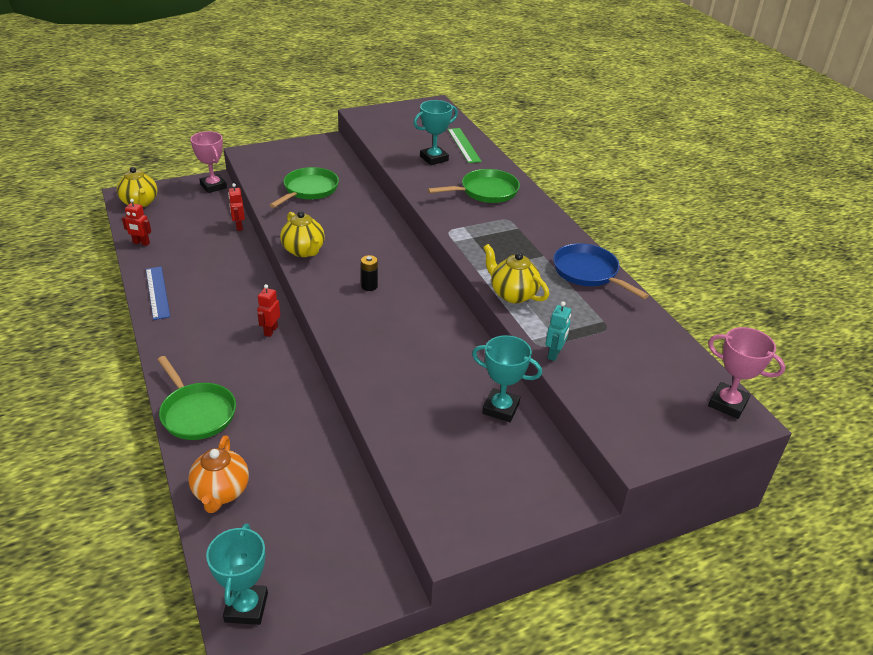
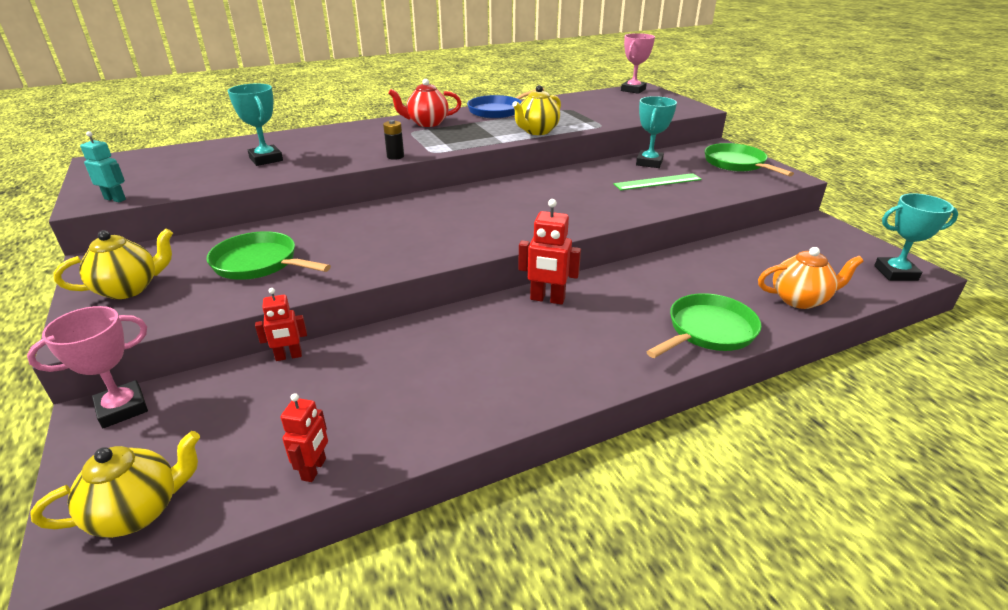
camera: 90 degrees left, 5 degrees down
blue ruler [146,267,170,320] -> none
red robot [257,284,280,337] -> red robot [518,199,581,305], size x1.53
yellow teapot [280,211,325,257] -> yellow teapot moved to [54,229,173,299]
black battery [361,255,378,291] -> black battery moved to [383,120,404,160]
green pan [428,169,520,203] -> green pan moved to [705,143,794,176]
green ruler [448,128,482,163] -> green ruler moved to [614,173,702,190]
turquoise robot [546,301,571,361] -> turquoise robot moved to [80,131,126,202]
none -> red teapot [388,79,461,127]

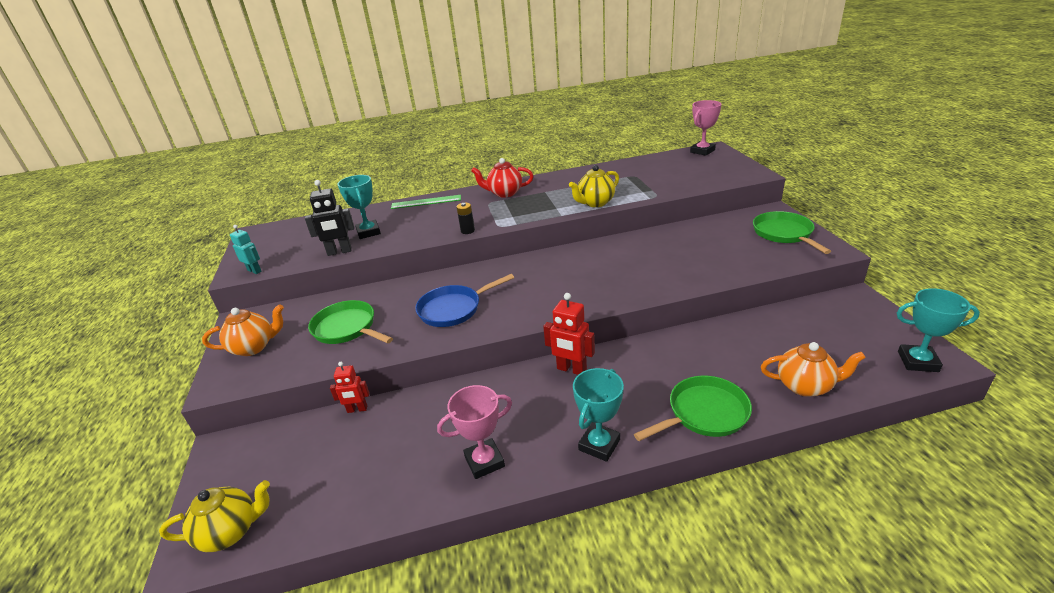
camera: 15 degrees right, 0 degrees up
pink trophy [27,306,148,428] -> pink trophy moved to [437,385,512,479]
yellow teapot [54,229,173,299] -> orange teapot [202,304,284,356]
red robot [281,393,328,482] -> none
blue pan [467,88,544,119] -> blue pan moved to [415,274,514,327]
green ruler [614,173,702,190] -> green ruler moved to [391,195,461,209]
turquoise trophy [636,96,677,168] -> turquoise trophy moved to [573,368,624,462]
none -> black robot [305,180,354,256]

